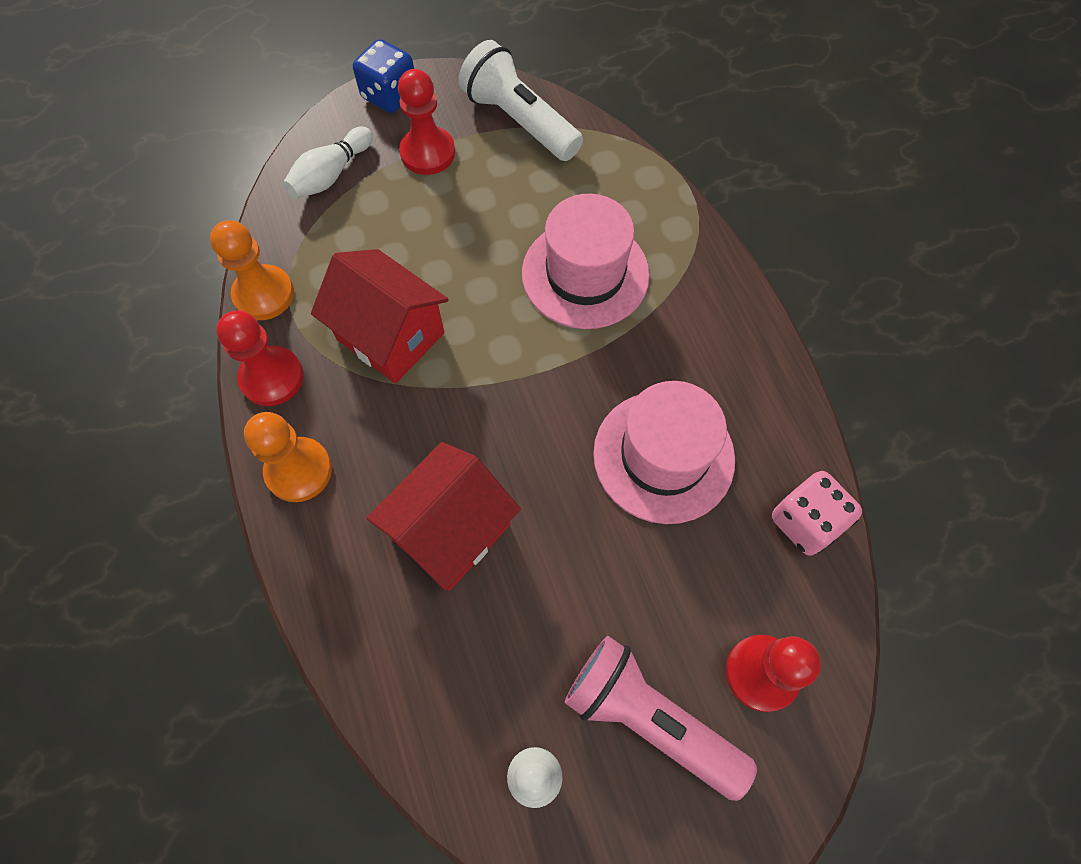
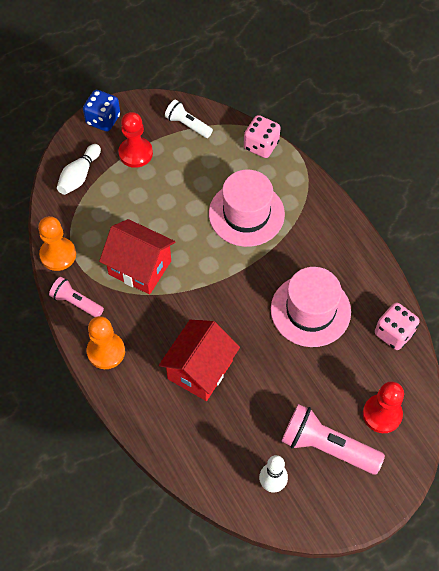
camera: 10 degrees left, 5 degrees down
red pawn [216,310,304,406] -> pink flashlight [49,277,104,317]
white flashlight [458,40,583,161] -> white flashlight [165,100,213,138], size x0.59
none -> pink dice [244,115,280,158]

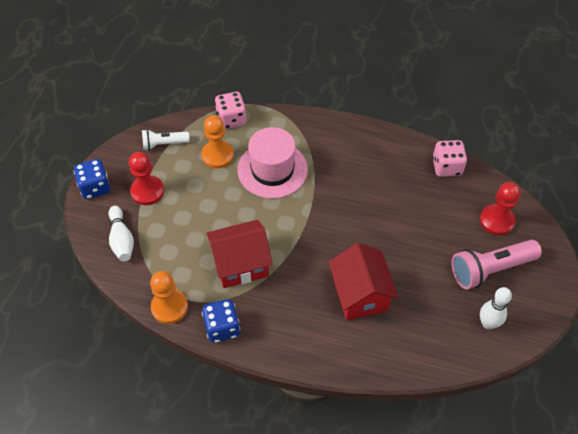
camera: 45 degrees left, 5 degrees down
pink flashlight [49,277,104,317] -> blue dice [202,299,240,343]
orange pawn [87,316,125,369] -> orange pawn moved to [201,115,234,169]
pink hat [271,267,351,347] -> none

